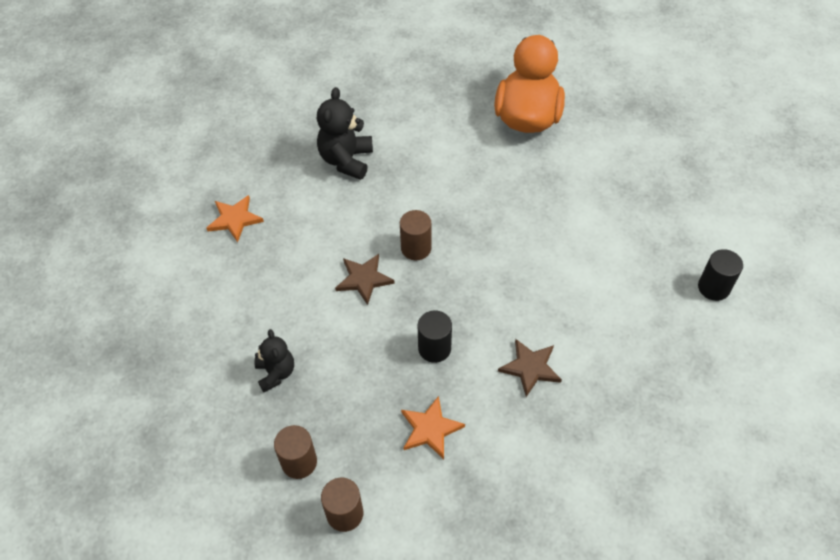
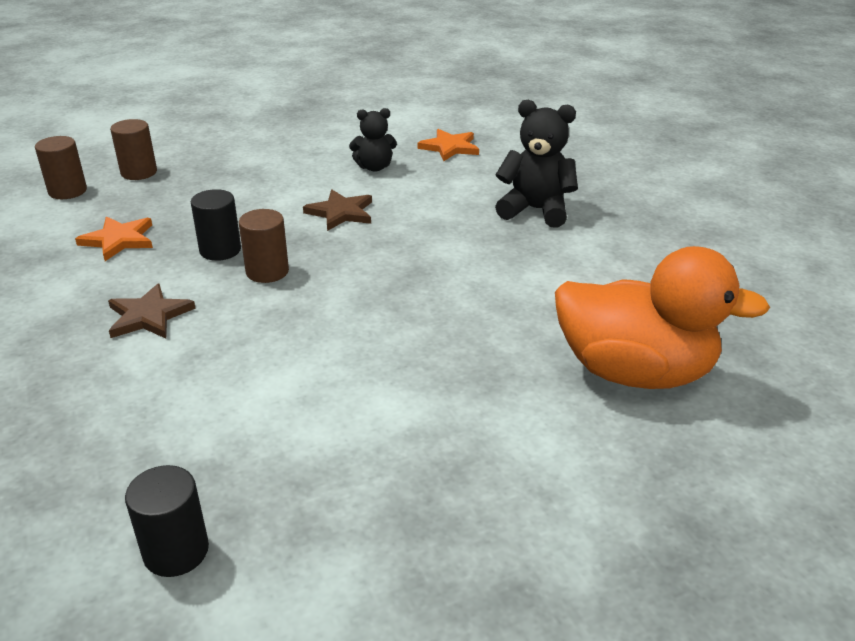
camera: 95 degrees right, 20 degrees down
black teddy bear [254,329,294,392] -> black teddy bear moved to [349,108,397,172]
brown cylinder [400,210,432,260] -> brown cylinder moved to [239,209,289,283]

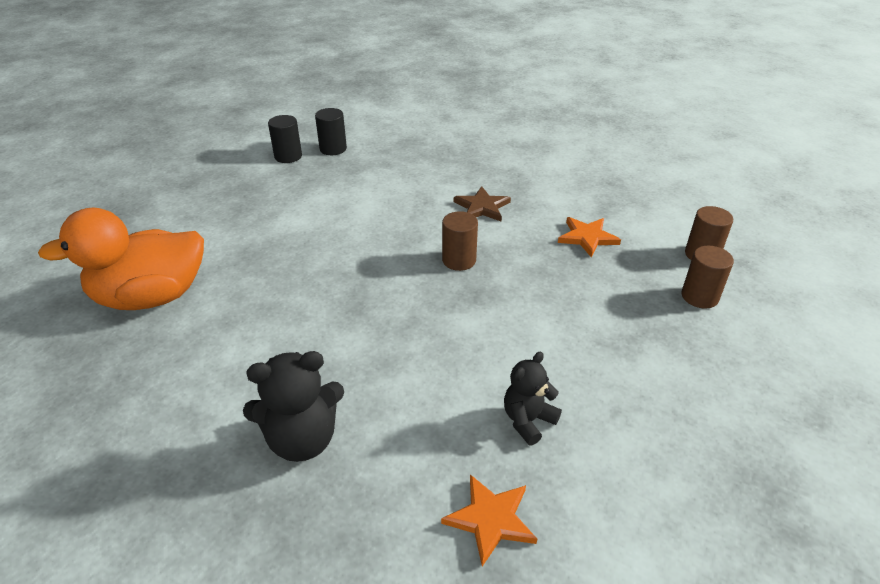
camera: 145 degrees right, 5 degrees up
black cylinder [191,189,241,261] -> black cylinder moved to [268,115,302,163]
brown star [303,190,372,231] -> none

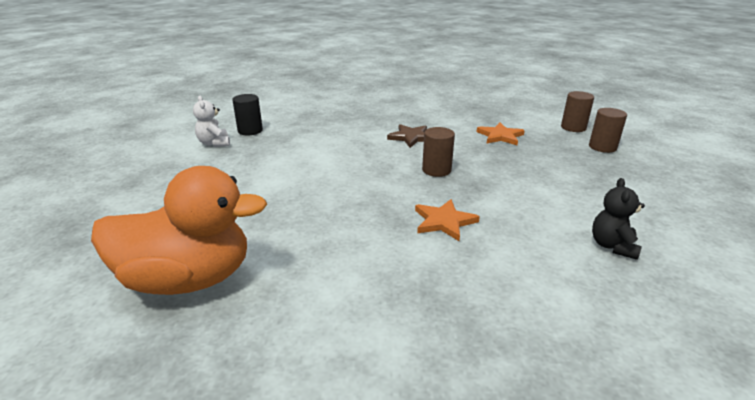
camera: 30 degrees left, 10 degrees down
orange duck [38,208,204,310] -> orange duck turned 135 degrees counterclockwise [91,166,267,295]
black teddy bear [243,351,344,462] -> none
black cylinder [268,115,302,163] -> white teddy bear [193,96,230,147]
orange star [441,474,537,566] -> orange star moved to [415,199,480,241]

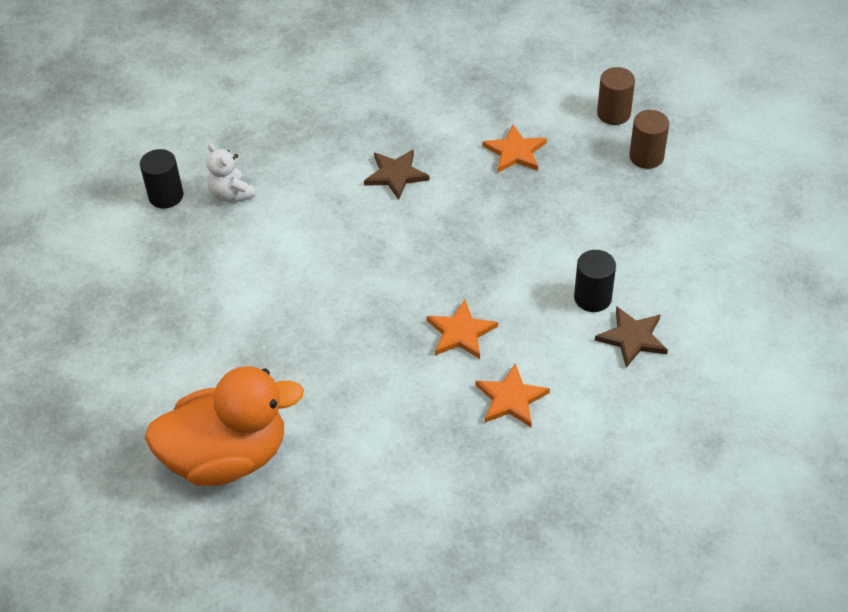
camera: 10 degrees left, 20 degrees up
white teddy bear [193,96,230,147] -> white teddy bear moved to [206,143,255,202]
brown cylinder [422,127,455,177] -> none
black teddy bear [592,178,645,260] -> brown star [595,306,668,368]
none -> orange star [476,363,550,427]
none -> black cylinder [574,250,616,312]

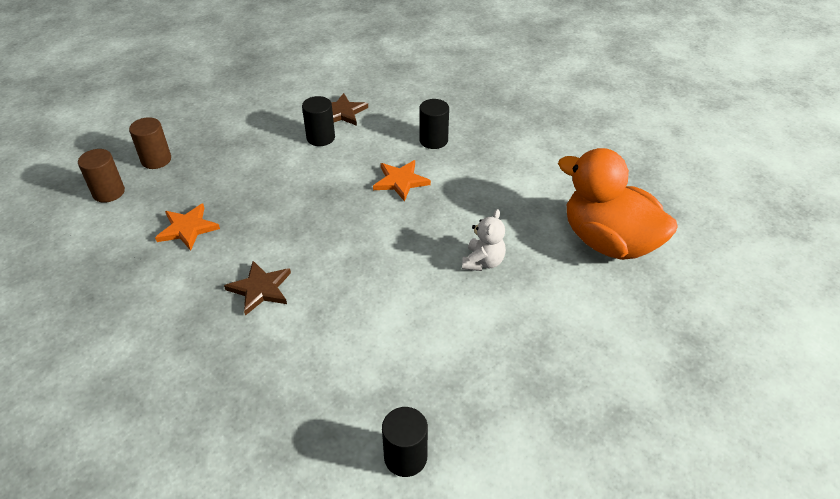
camera: 125 degrees left, 5 degrees down
white teddy bear [206,143,255,202] -> white teddy bear moved to [462,209,506,271]
orange star [476,363,550,427] -> black cylinder [420,99,449,149]

